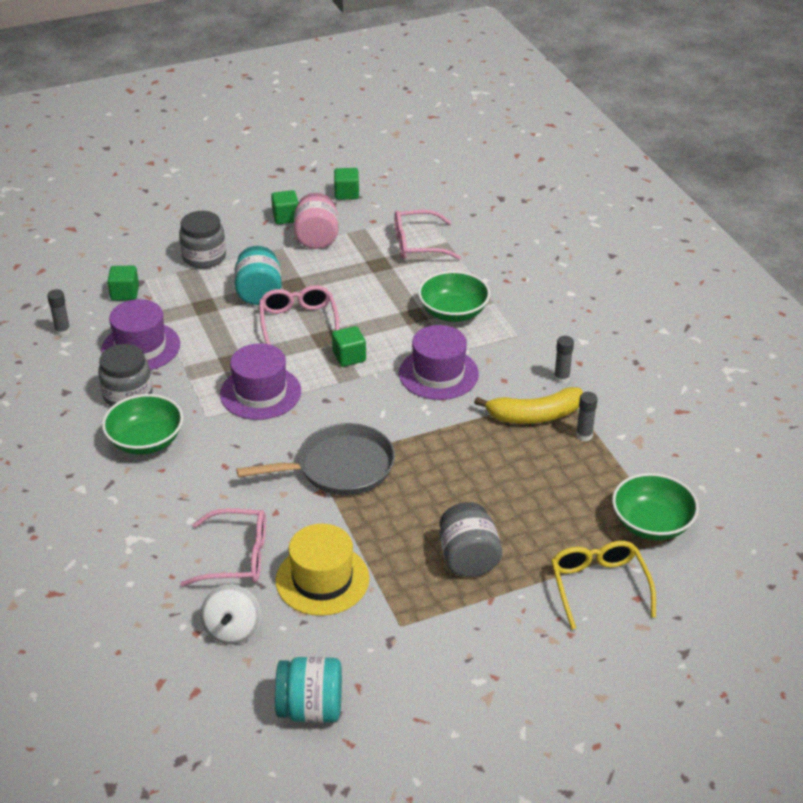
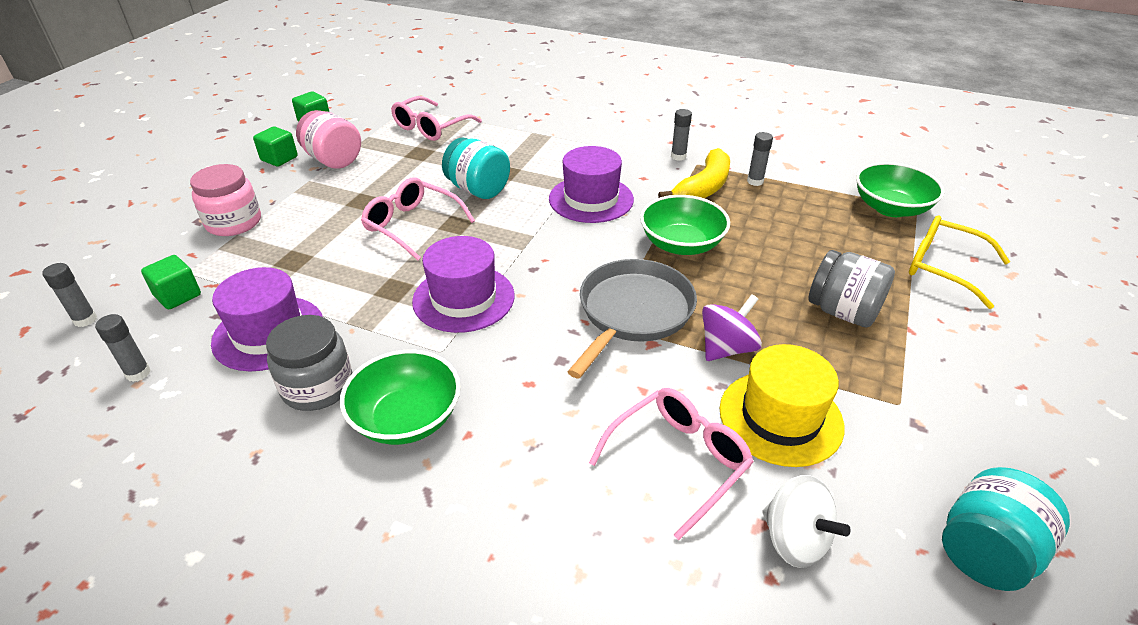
camera: 45 degrees left, 0 degrees up
grey jar [179,211,226,268] -> pink jar [190,164,261,236]
turquoise jar [234,246,282,305] -> turquoise jar moved to [442,137,510,199]
green cube [332,326,366,367] -> none
green bowl [418,271,490,322] -> green bowl moved to [640,195,730,255]
none -> grey glue stick [42,263,97,327]
none -> purple spinning top [702,294,762,361]

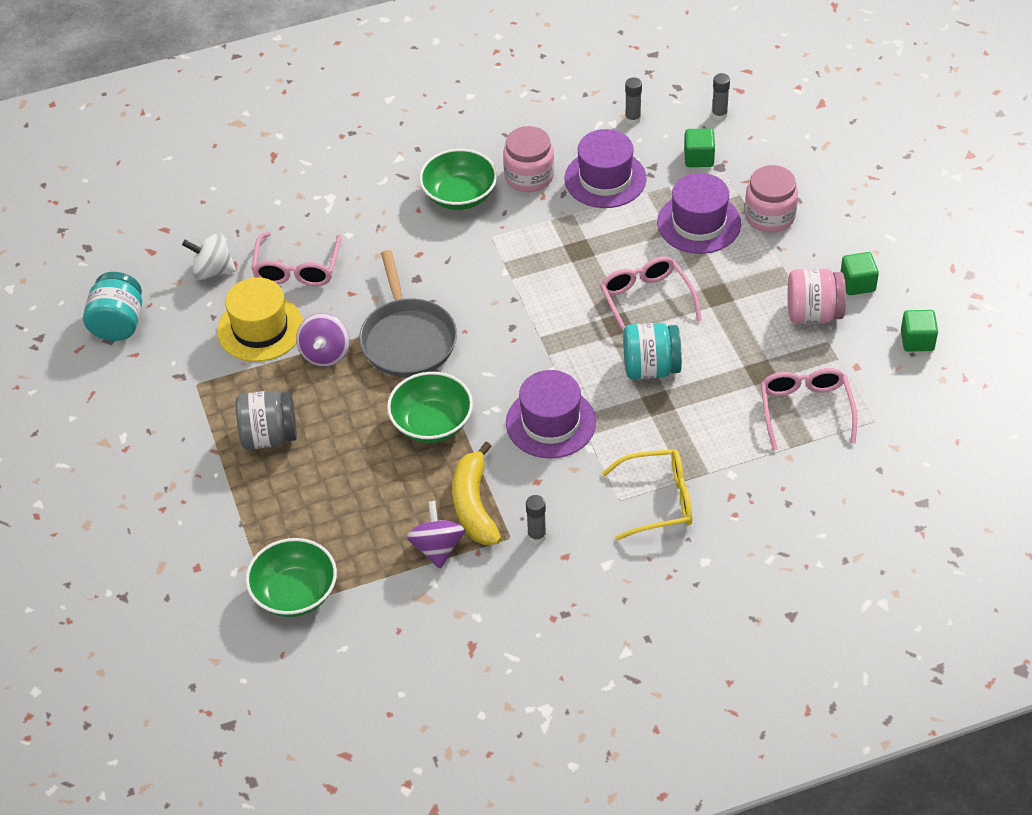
camera: 140 degrees right, 10 degrees up
grey jar [266,315,353,411] -> pink jar [503,126,554,192]
pink glasses [361,178,475,260] -> pink glasses turned 105 degrees counterclockwise [600,256,702,332]
purple hat [412,236,515,333] -> purple hat moved to [657,173,741,254]
grey glue stick [747,132,773,186] -> purple spinning top [407,501,465,569]
yellow glasses [909,215,1010,309] -> yellow glasses moved to [602,449,692,540]

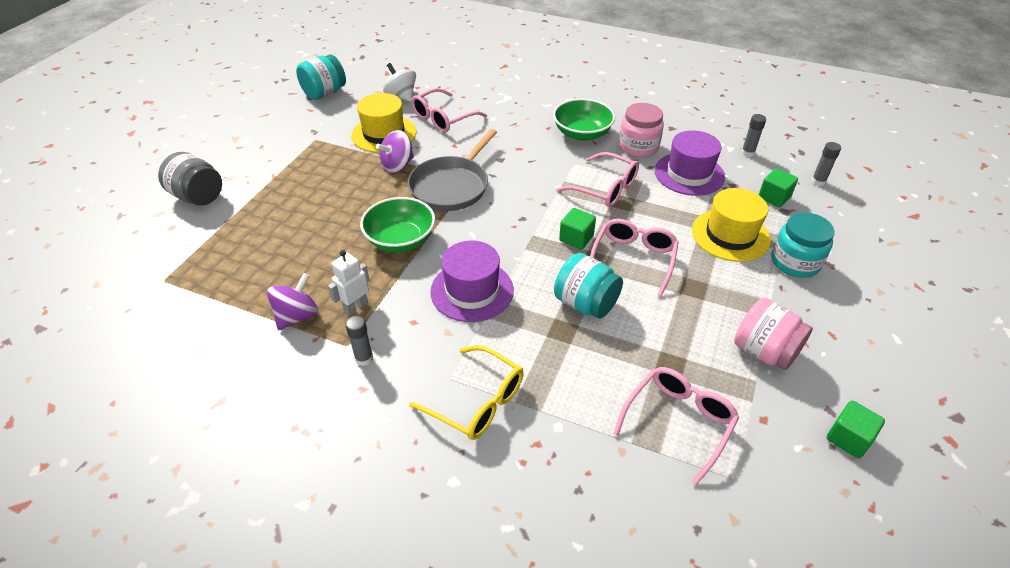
camera: 40 degrees right, 5 degrees down
grey jar [236,390,297,449] -> grey jar moved to [158,152,222,206]
green bowl [246,538,337,617] -> none
yellow banana [452,442,501,545] -> white robot [328,250,370,315]
purple hat [657,173,741,254] -> yellow hat [692,188,771,262]
pink jar [745,165,798,233] -> turquoise jar [771,212,835,278]
green cube [840,252,879,295] -> green cube moved to [559,208,596,250]
none -> pink glasses [556,152,639,207]

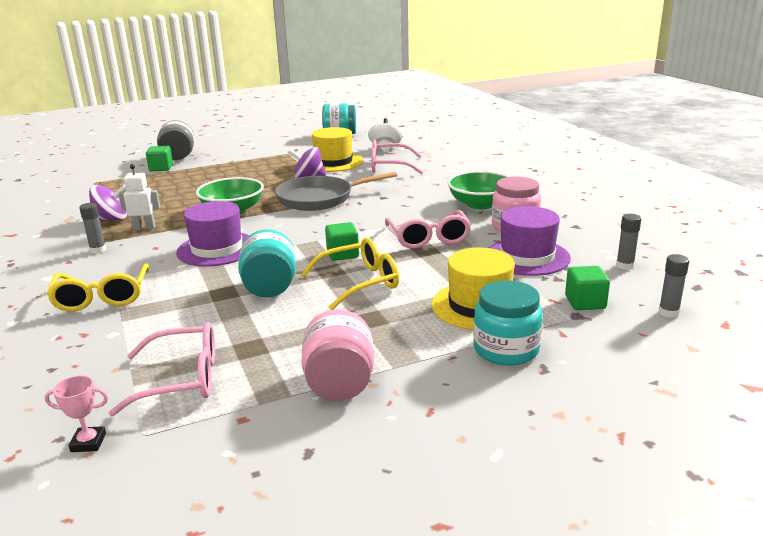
camera: 45 degrees right, 20 degrees down
pink glasses [590,219,679,297] -> yellow glasses [301,238,399,310]
green cube [827,401,885,458] -> green cube moved to [146,146,173,171]
none -> pink trophy [45,375,108,452]

